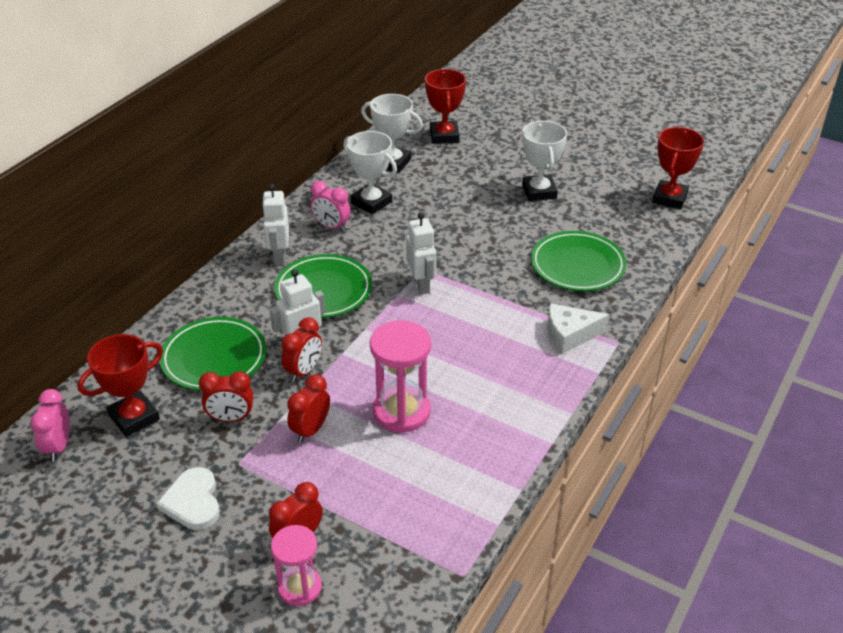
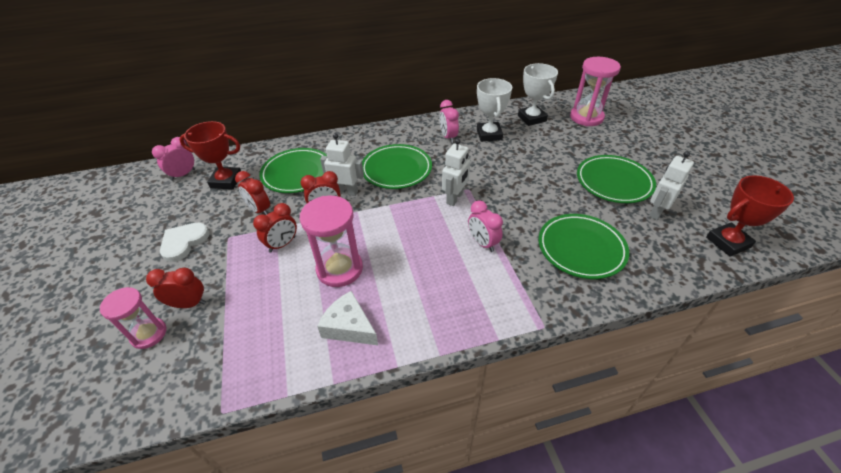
camera: 45 degrees right, 5 degrees up
white robot [262,184,289,265] -> white robot moved to [649,151,694,220]
red clock [287,374,330,443] -> red clock turned 150 degrees clockwise [253,203,297,253]
red trophy [425,69,466,144] -> pink hourglass [570,57,621,126]
white trophy [522,121,567,201] -> green plate [577,155,656,203]
white cheese [547,303,609,354] -> white cheese moved to [317,291,378,345]
none -> pink clock [468,200,503,252]

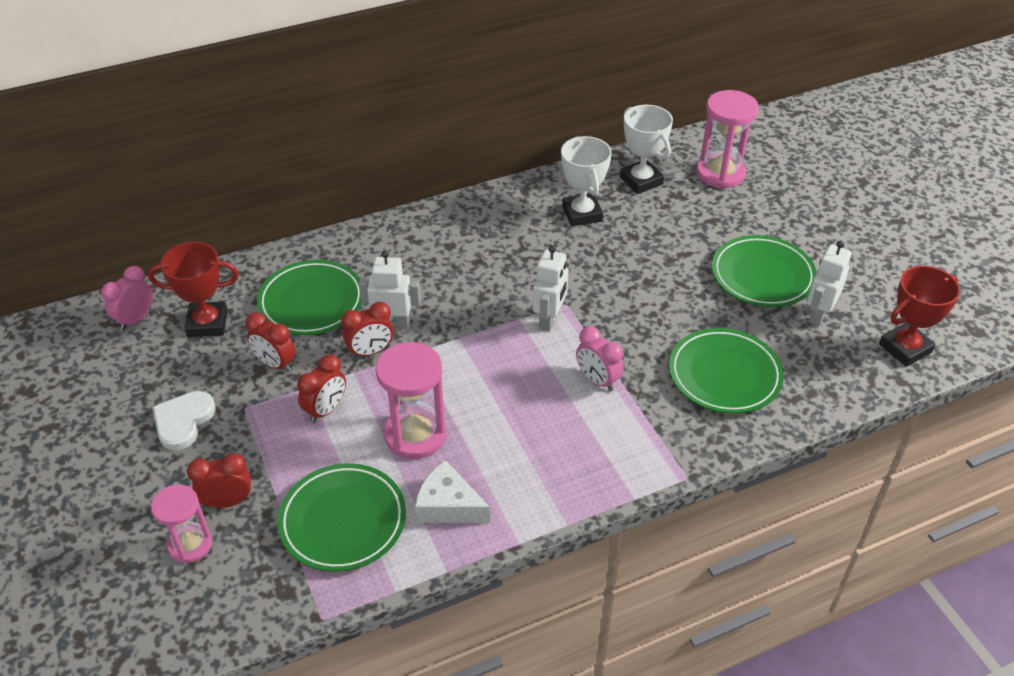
camera: 10 degrees left, 0 degrees up
green plate [362,144,432,189] -> green plate moved to [278,463,406,572]
pink clock [439,100,459,143] -> none

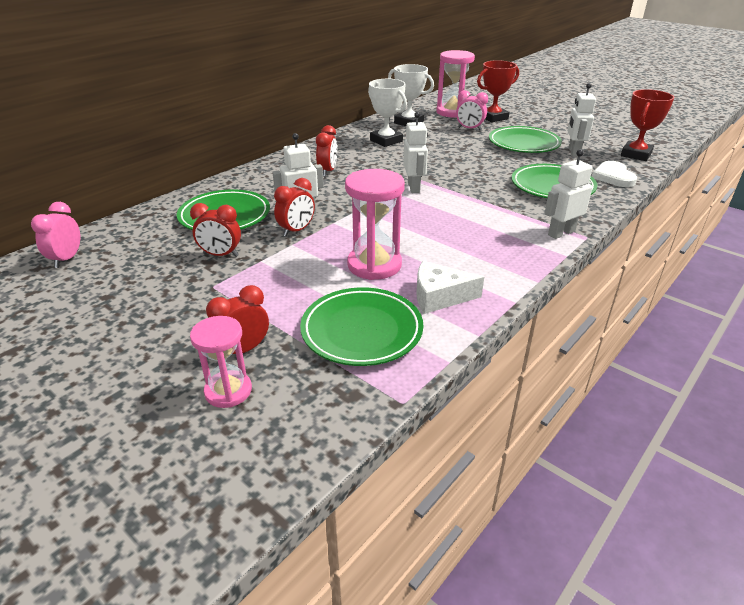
camera: 25 degrees left, 10 degrees down
red trophy [148,242,239,337] -> red trophy moved to [477,60,519,123]
white heart [152,391,216,450] -> white heart moved to [592,161,638,187]
red clock [297,354,346,423] -> red clock moved to [316,125,337,177]
pink clock [576,326,624,391] -> pink clock moved to [456,90,488,130]
none -> white robot [544,149,593,239]

